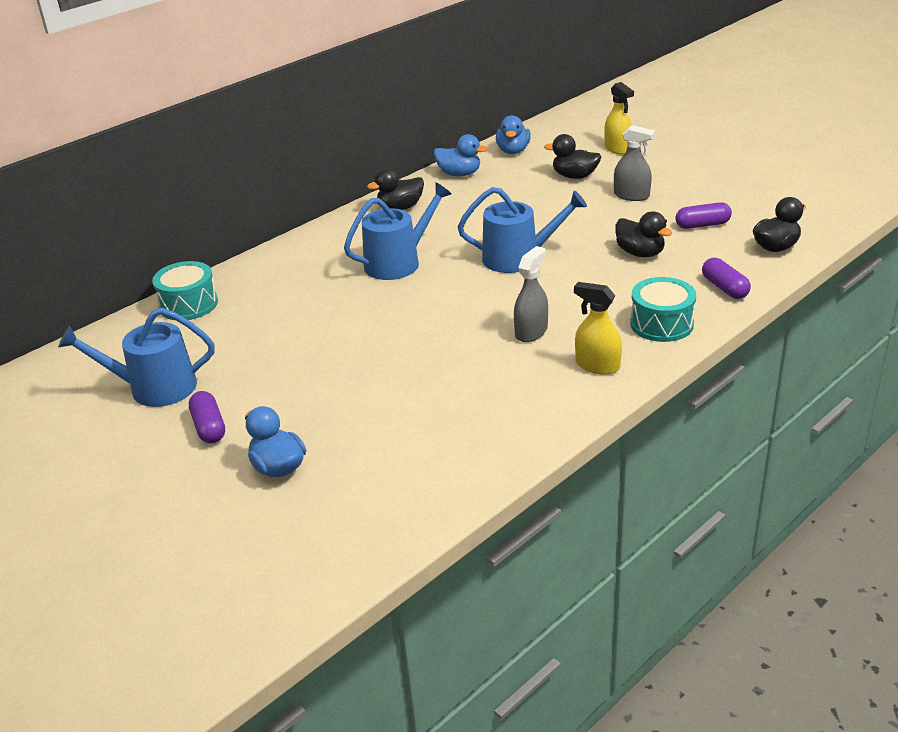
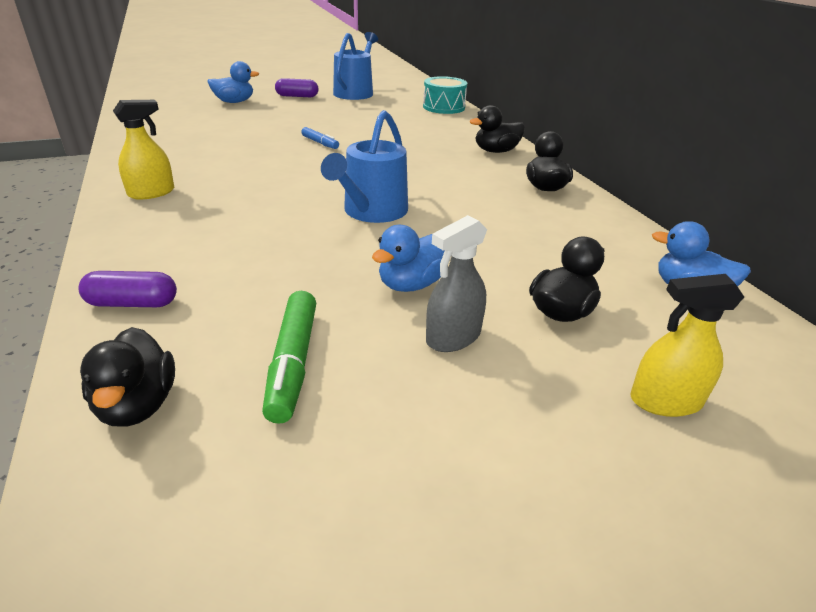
camera: 110 degrees right, 0 degrees up
blue watering can [344,182,452,280] -> none
blue duck [434,134,488,177] -> blue duck moved to [372,225,444,292]
grey spray bottle [514,246,548,342] -> none
black duck [615,211,672,257] -> black duck moved to [470,105,525,153]
turquoise drum [630,277,696,342] -> none
purple capsule [675,202,732,229] -> green marker [262,291,316,424]
none -> blue marker [301,127,339,149]

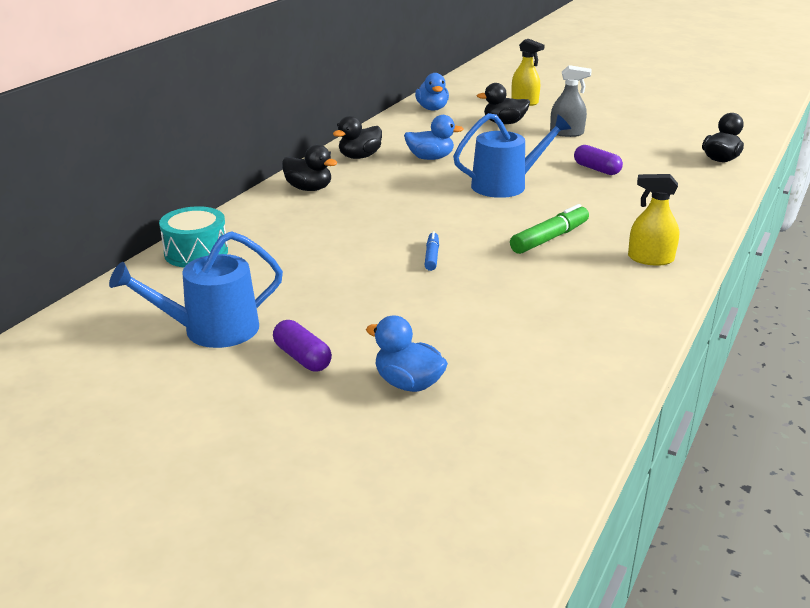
camera: 130 degrees left, 5 degrees down
purple capsule [79,271,177,307] -> purple capsule moved to [574,145,623,175]
green marker [262,291,316,424] -> green marker moved to [510,204,589,254]
blue duck [372,225,444,292] -> blue duck moved to [404,115,463,160]

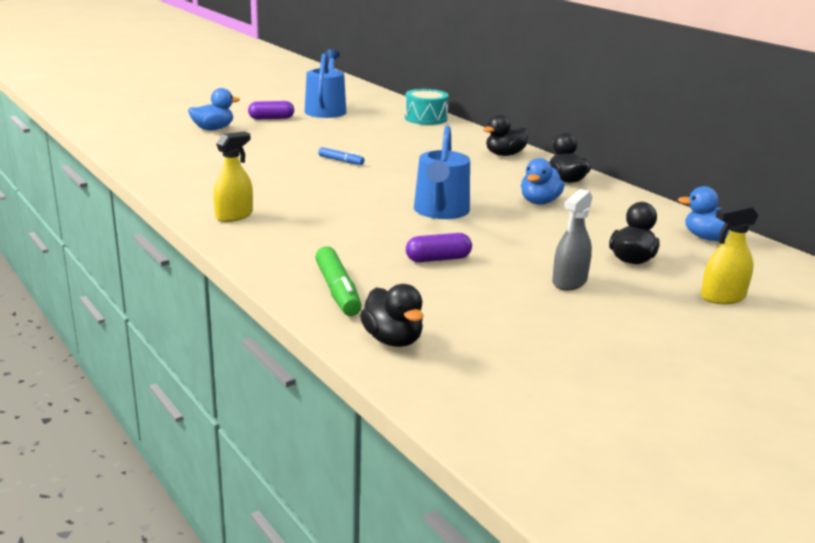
camera: 115 degrees right, 5 degrees down
green marker [510,204,589,254] -> green marker moved to [315,246,362,316]

